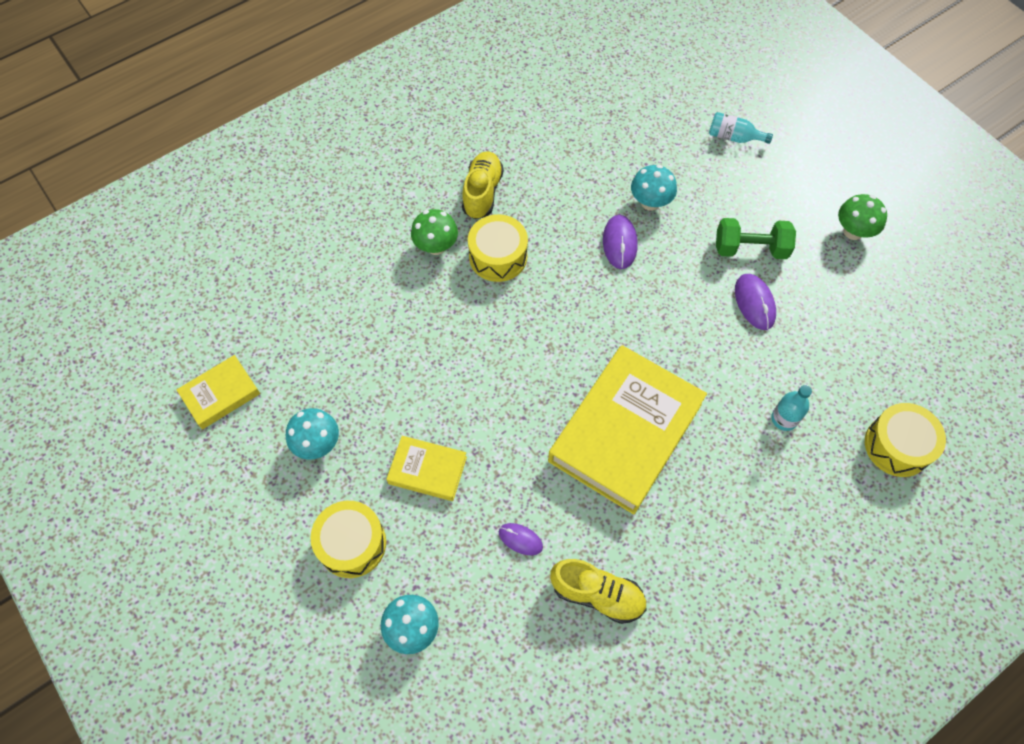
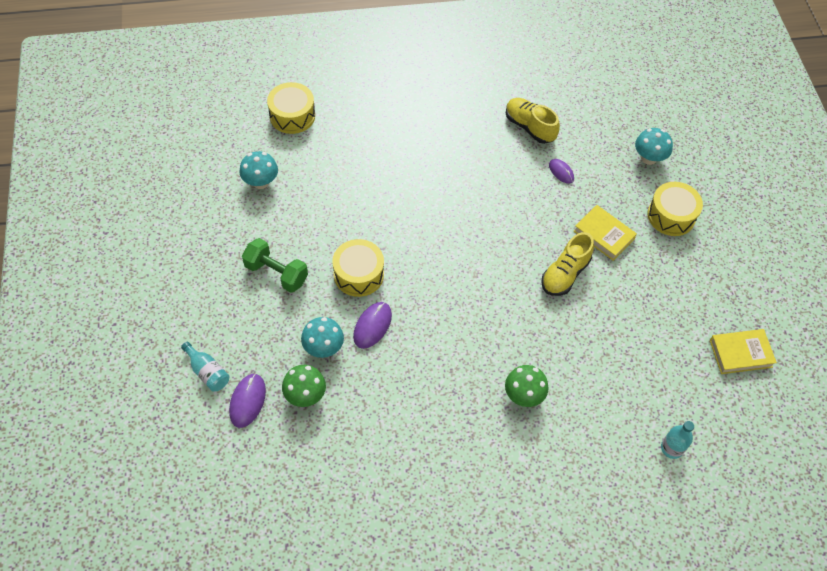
camera: 155 degrees left, 5 degrees down
turquoise mushroom [286,408,339,460] -> turquoise mushroom moved to [239,151,278,189]
yellow shoe [462,151,504,219] -> yellow shoe moved to [541,232,594,296]
yellow drum [468,214,528,282] -> yellow drum moved to [332,239,384,297]
yellow book [548,345,707,514] -> none
purple mouse [735,274,776,330] -> purple mouse moved to [229,373,266,428]
turquoise bottle [771,385,812,431] -> turquoise bottle moved to [661,421,694,459]
green mushroom [838,194,887,240] -> green mushroom moved to [282,365,326,407]

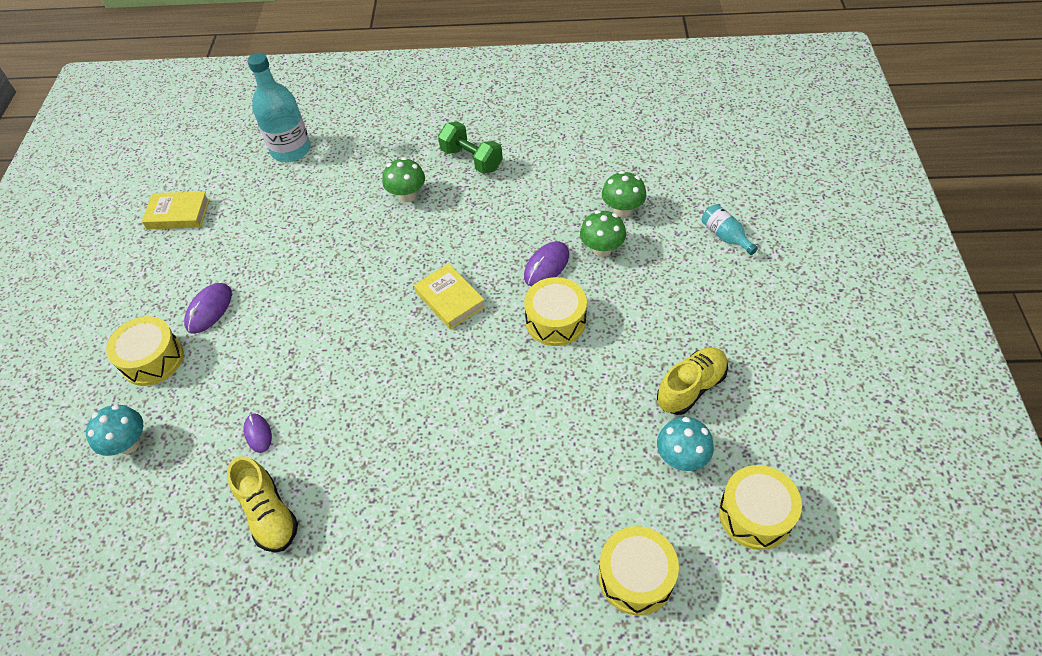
camera: 165 degrees left, 5 degrees down
purple mouse [229,373,266,428] -> purple mouse moved to [184,283,232,334]
green dumbbell [242,238,308,293] -> green dumbbell moved to [438,122,503,174]
turquoise mushroom [301,317,344,358] -> green mushroom [580,210,626,257]
yellow shoe [541,232,594,296] -> yellow shoe moved to [657,347,728,415]
yellow book [574,205,637,261] -> yellow book moved to [414,263,485,330]
turquoise bottle [661,421,694,459] -> turquoise bottle [247,53,311,162], size x1.94
none -> yellow drum [719,465,802,550]

